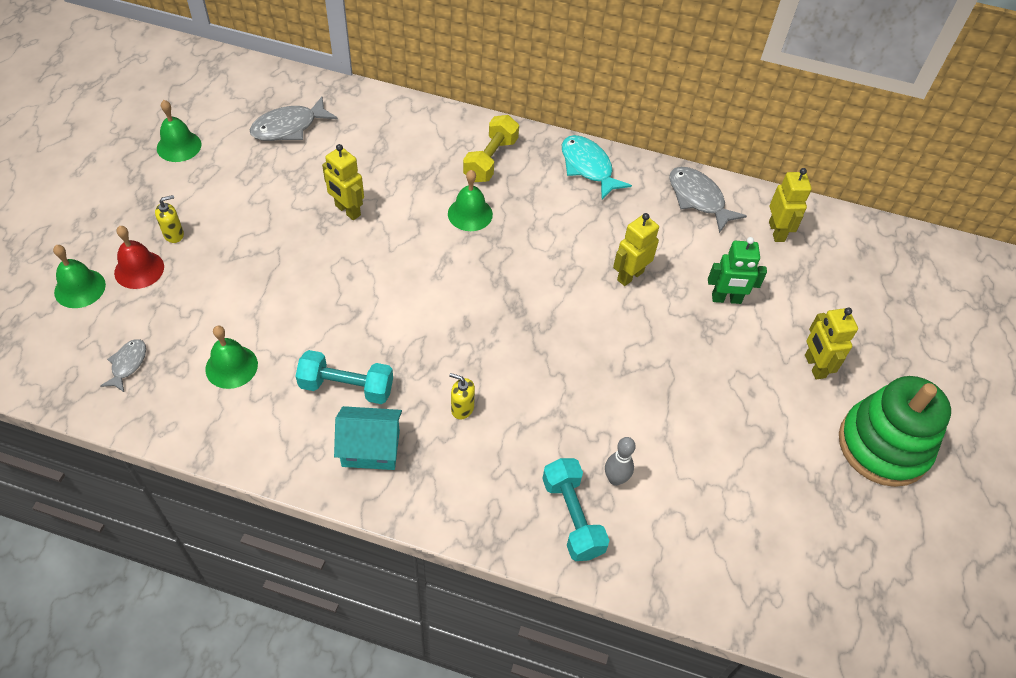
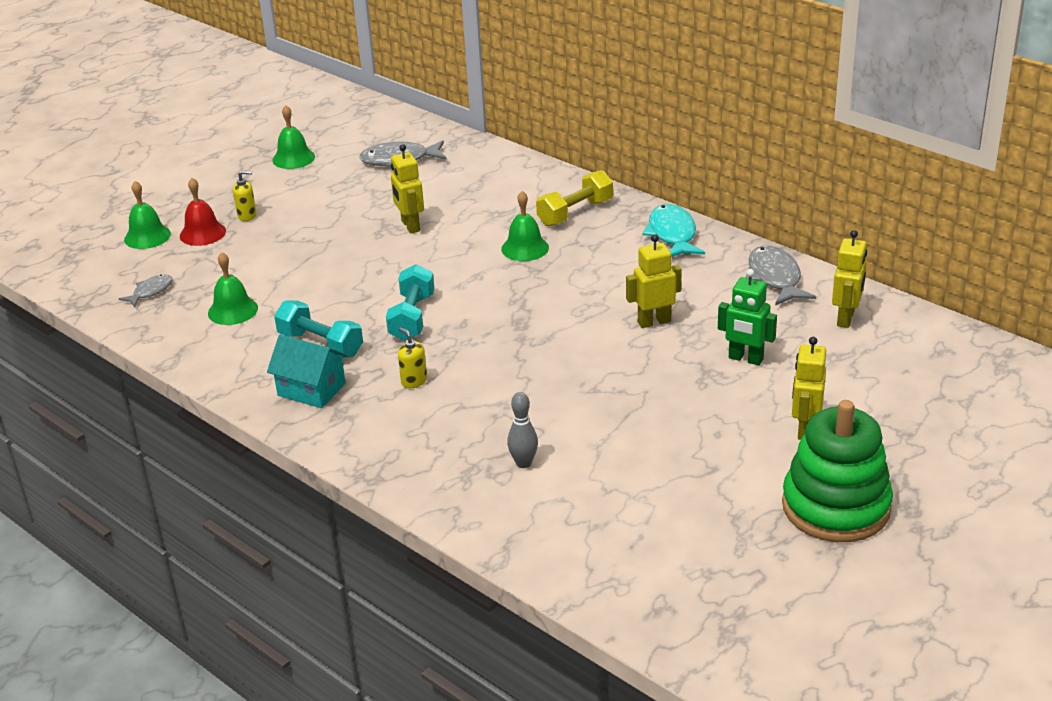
camera: 30 degrees right, 20 degrees down
turquoise dumbbell [542,458,609,561] -> turquoise dumbbell moved to [386,264,434,341]

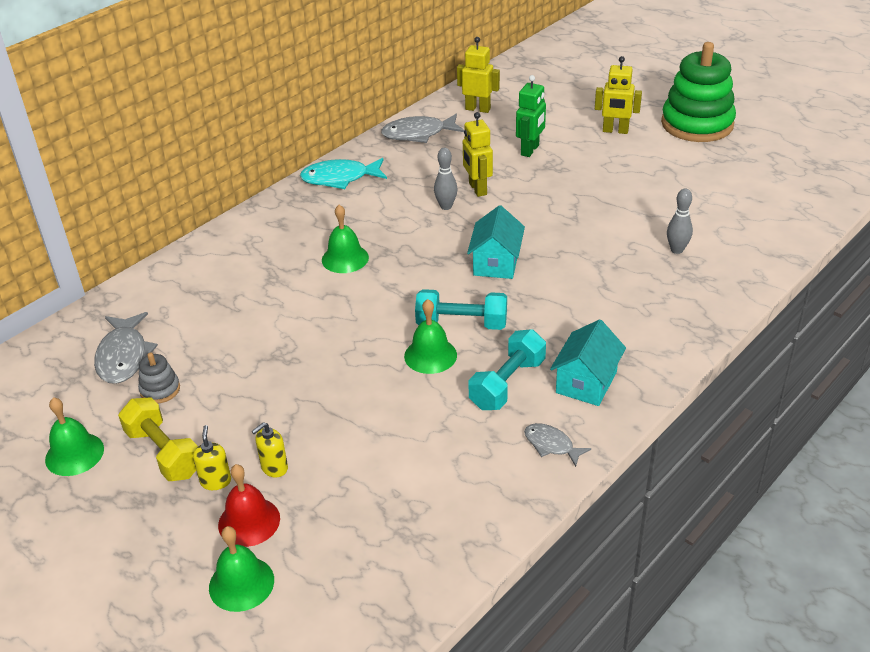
camera: 90 degrees left, 5 degrees up
grey fish [119,274,172,307] -> grey fish moved to [524,423,591,467]
green bell [208,252,258,325] -> green bell moved to [404,299,457,374]
yellow robot [391,144,424,233] -> none
yellow soap dispenser [398,328,427,388] -> yellow soap dispenser moved to [252,422,288,478]
yellow dumbbell [536,170,613,226] -> yellow dumbbell moved to [118,397,198,481]
none -> grey stacking toy [138,353,180,404]
none -> grey bowling pin [434,148,458,210]
none -> turquoise house [467,205,525,279]

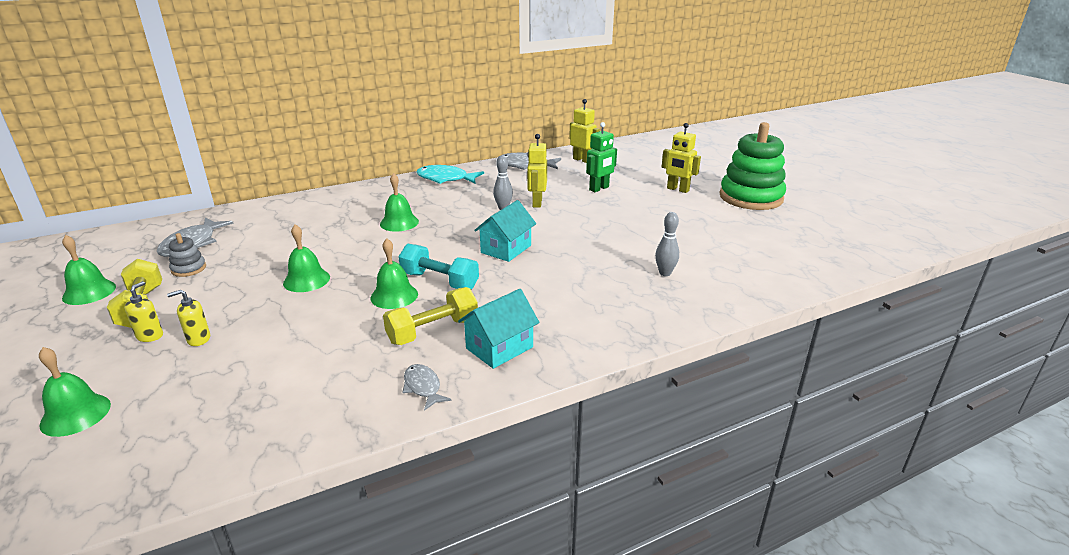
camera: 20 degrees right, 10 degrees down
red bell [218,464,280,547] -> none
turquoise dumbbell [469,329,546,410] -> yellow dumbbell [383,287,478,345]
none -> green bell [283,224,330,292]

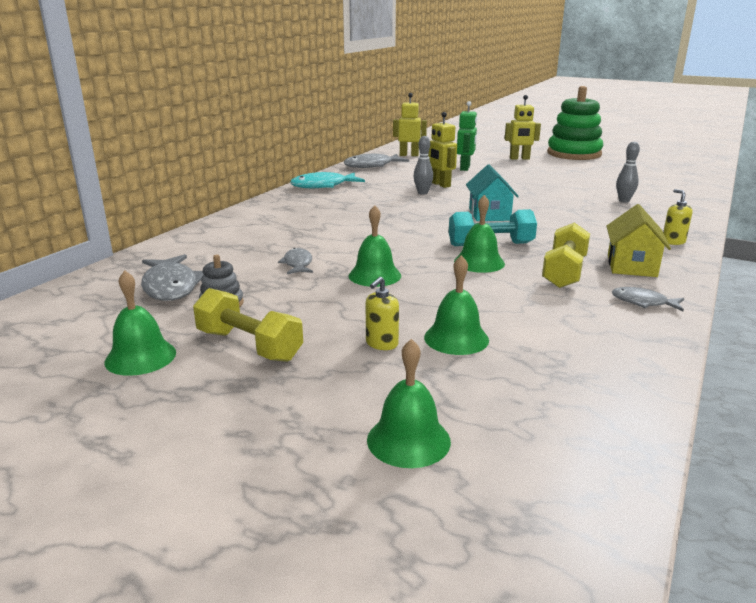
camera: 35 degrees left, 5 degrees down
yellow soap dispenser [124,281,163,342] -> yellow soap dispenser moved to [663,189,693,245]
green bell [380,173,419,232] -> green bell moved to [424,255,489,355]
turquoise house [458,289,539,369] -> yellow house [607,204,671,277]
none -> grey fish [278,248,313,274]

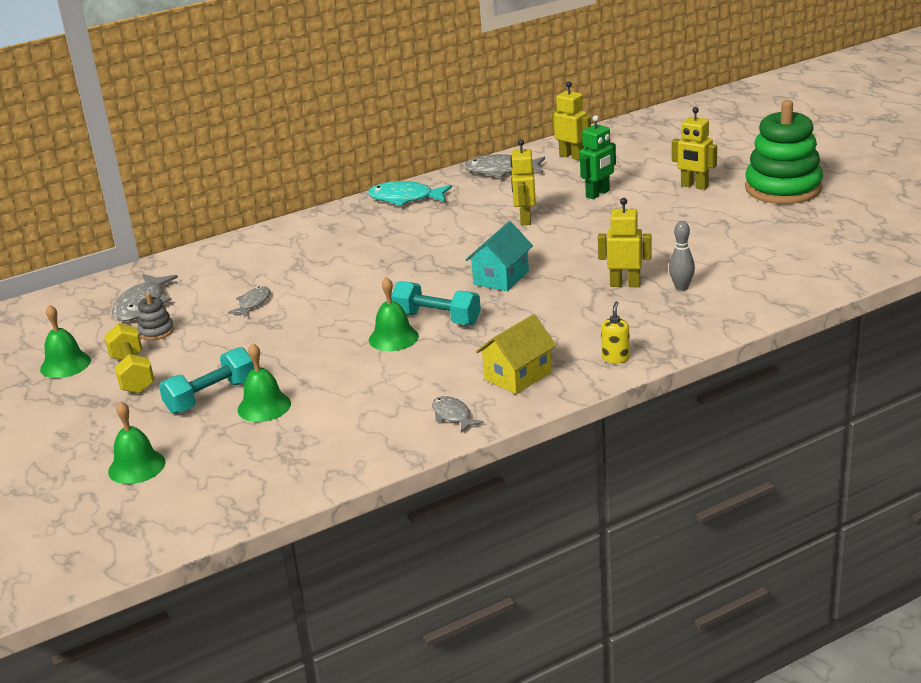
camera: 35 degrees right, 5 degrees up
green bell [348,205,401,287] -> none
yellow soap dispenser [366,277,399,350] -> turquoise dumbbell [159,347,254,414]
grey bowling pin [414,136,433,195] -> none
yellow dumbbell [542,222,590,288] -> none
none -> yellow robot [598,198,652,287]

